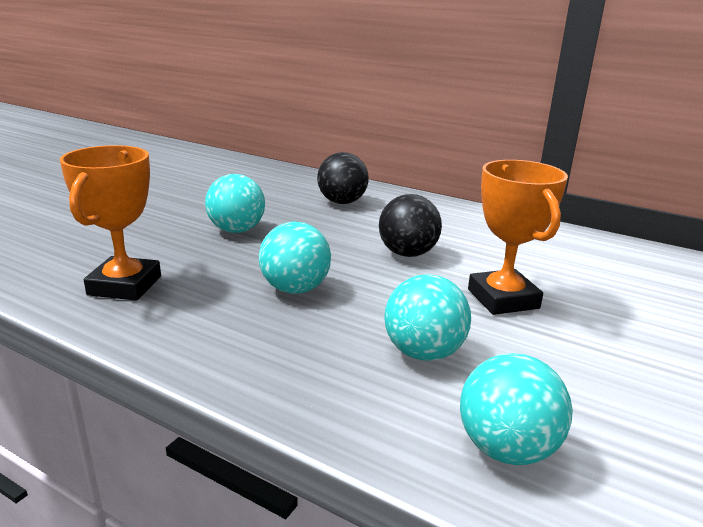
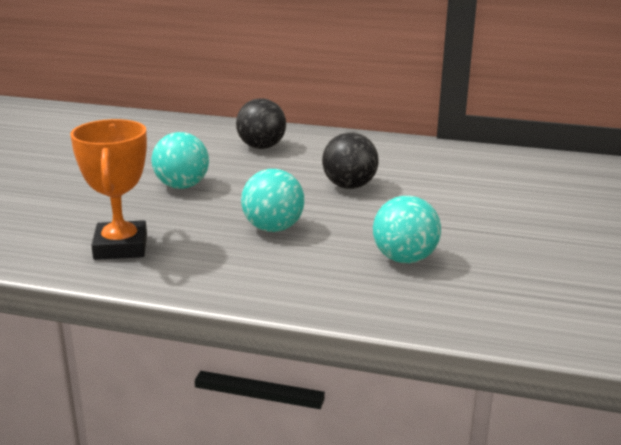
camera: 15 degrees left, 0 degrees up
turquoise ball [460,353,573,465] -> none
orange trophy [468,160,568,315] -> none

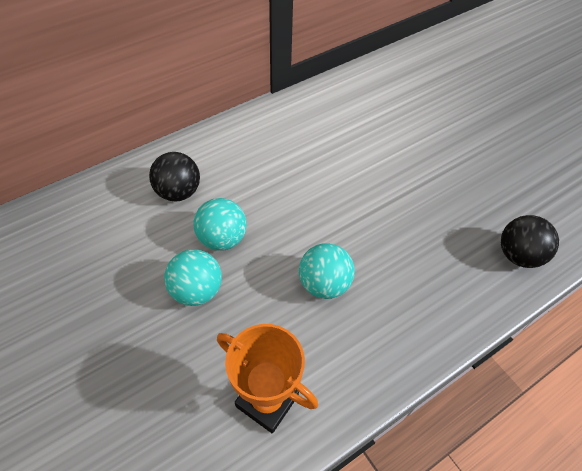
camera: 50 degrees left, 30 degrees up
black ball [322,132,379,189] -> black ball moved to [501,215,559,268]
turquoise ball [373,196,441,263] -> turquoise ball moved to [193,198,247,251]

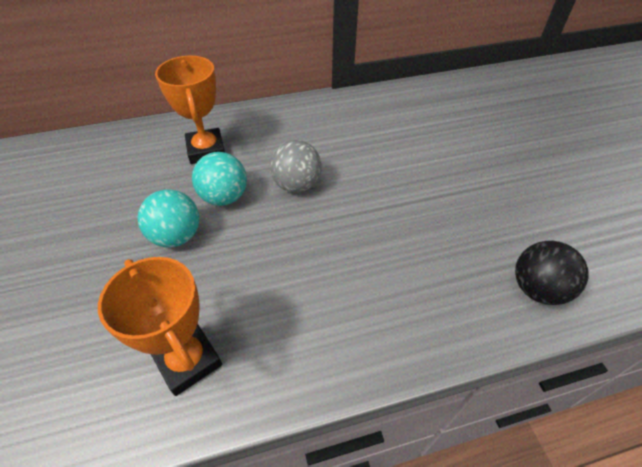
camera: 20 degrees right, 5 degrees down
black ball [149,152,200,202] -> orange trophy [155,56,225,164]
turquoise ball [299,243,355,299] -> none
none -> grey ball [270,140,322,193]

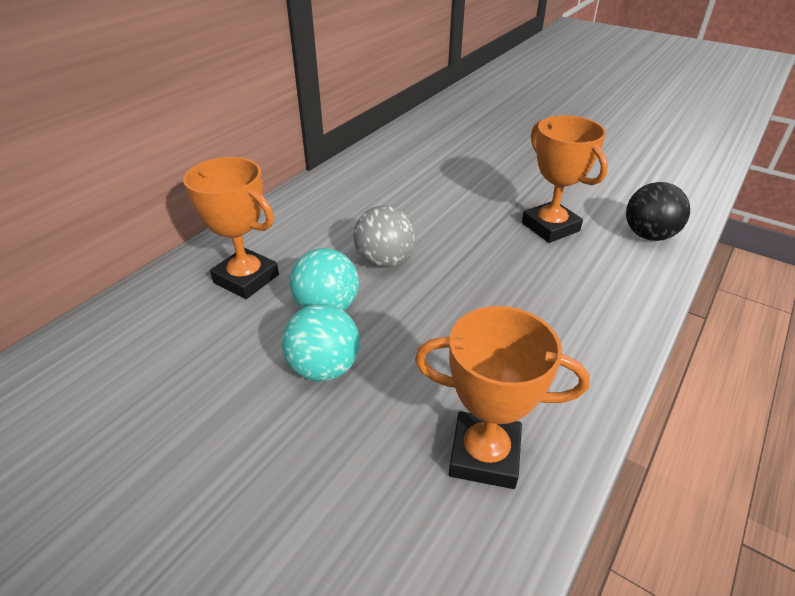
camera: 40 degrees left, 10 degrees down
none -> orange trophy [522,115,608,243]

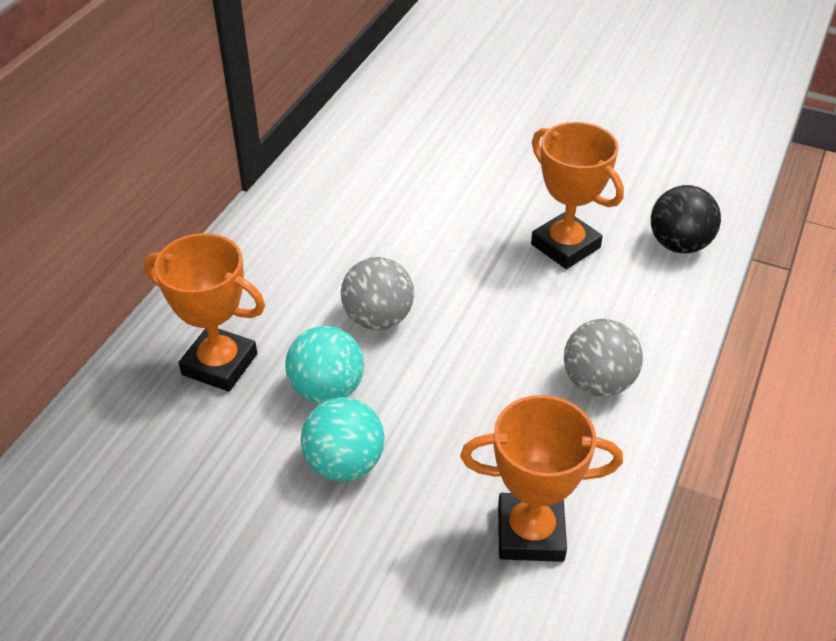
camera: 10 degrees left, 5 degrees up
none -> grey ball [564,319,643,397]

